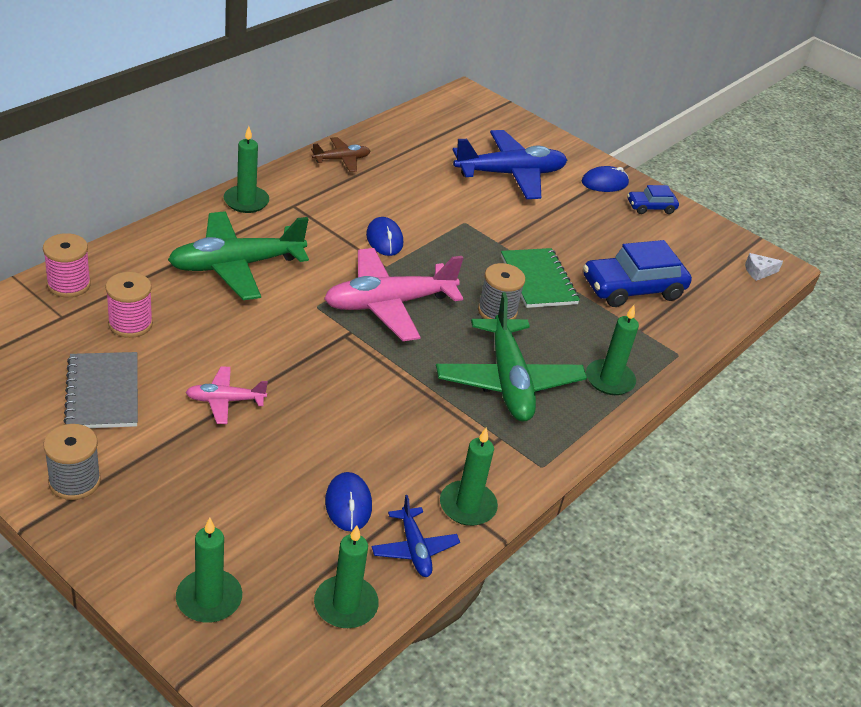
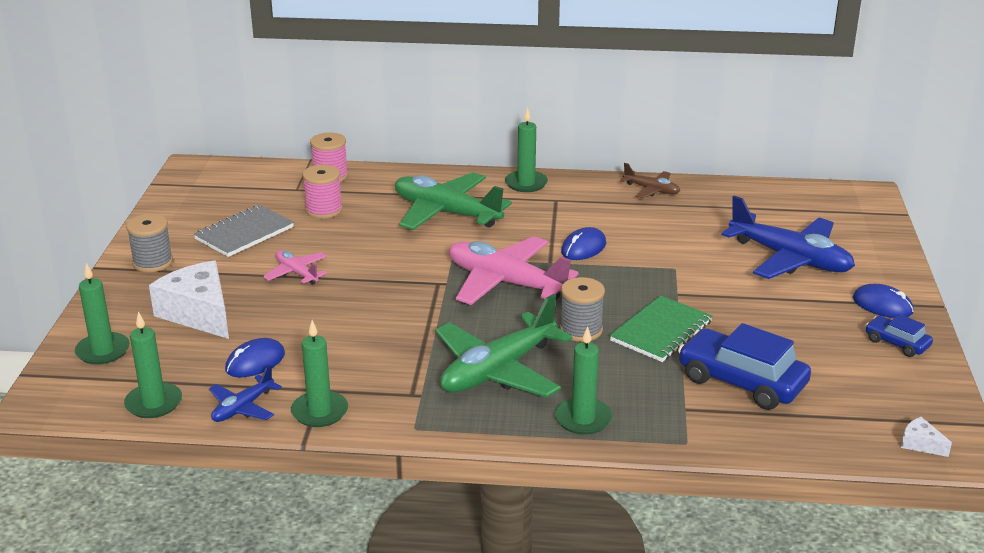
camera: 60 degrees right, 10 degrees down
none -> white cheese [149,261,229,339]

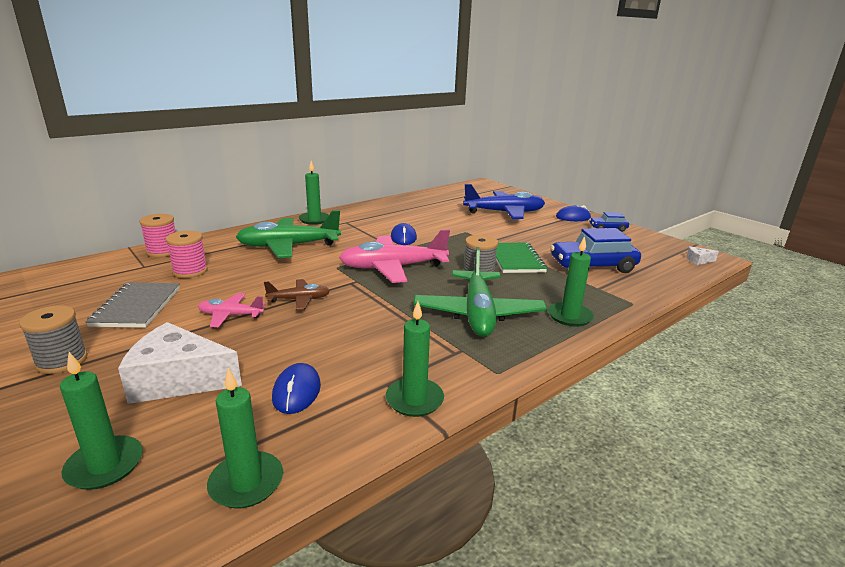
camera: 45 degrees left, 5 degrees down
blue plane [209,365,282,422] -> none
brown plane [620,163,680,199] -> brown plane moved to [264,279,330,310]

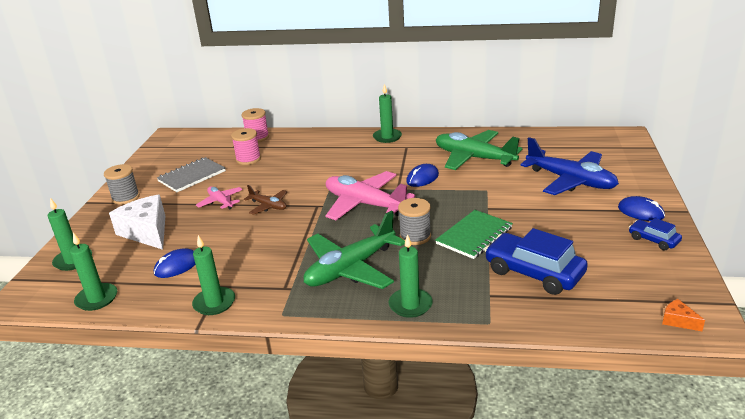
camera: 50 degrees right, 5 degrees up
green plane [236,210,341,258] -> green plane moved to [436,130,522,170]
white cheese [686,246,719,265] -> orange cheese [662,299,705,331]

